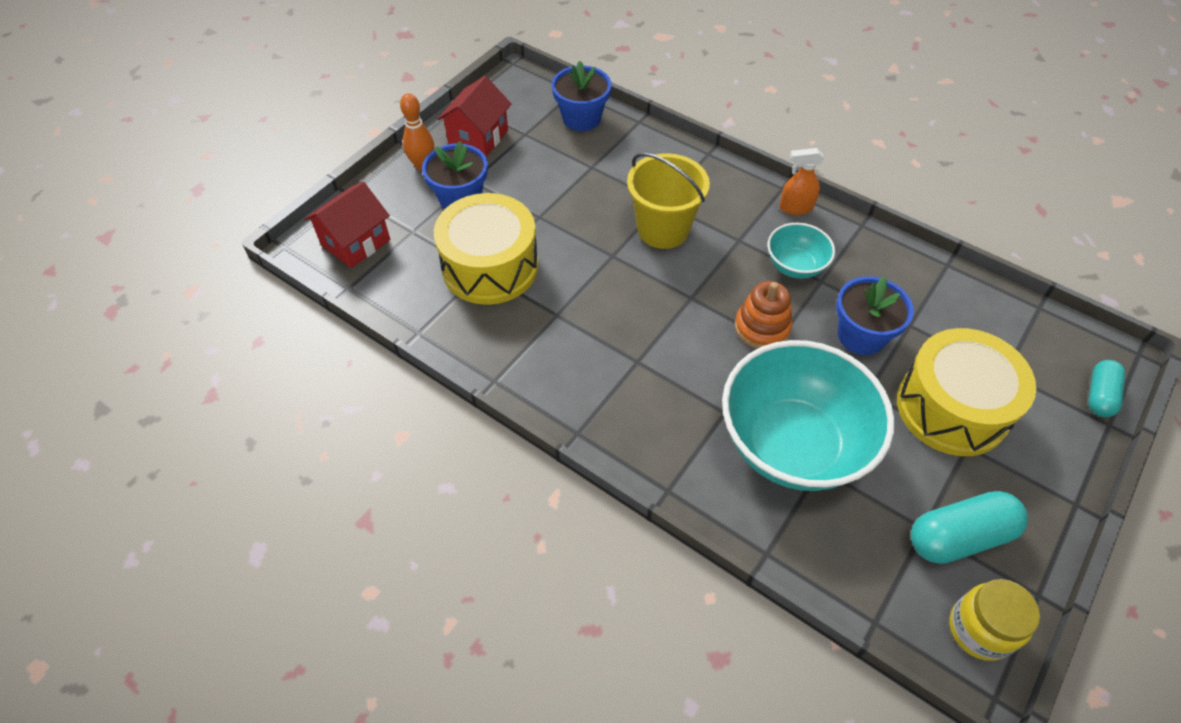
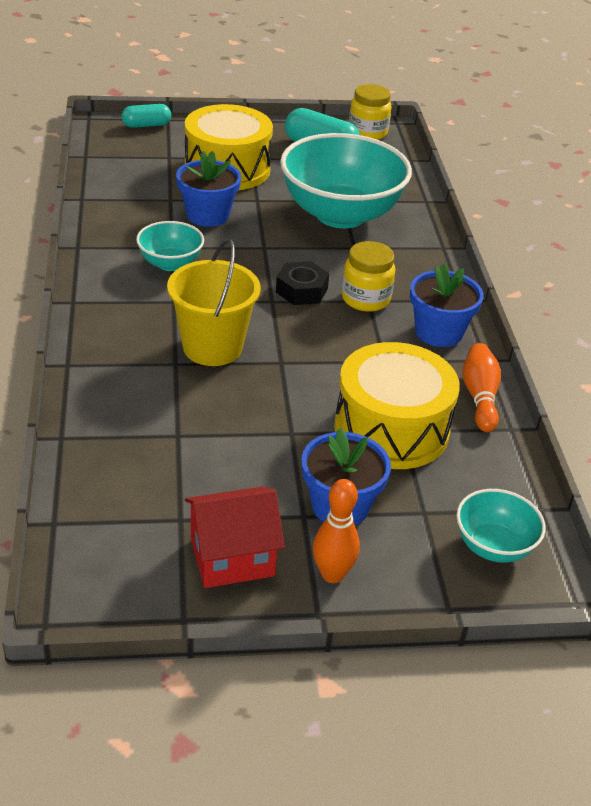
camera: 135 degrees left, 15 degrees down
red house [304,181,390,268] -> turquoise bowl [456,489,546,563]
blue flower pot [552,61,611,131] -> blue flower pot moved to [410,263,484,347]
orange stacking toy [735,281,792,349] -> none
orange spray bottle [779,148,824,215] -> none
none -> black nut [276,261,329,305]
none -> yellow jar [342,241,395,312]
none -> orange bowling pin [462,343,501,432]

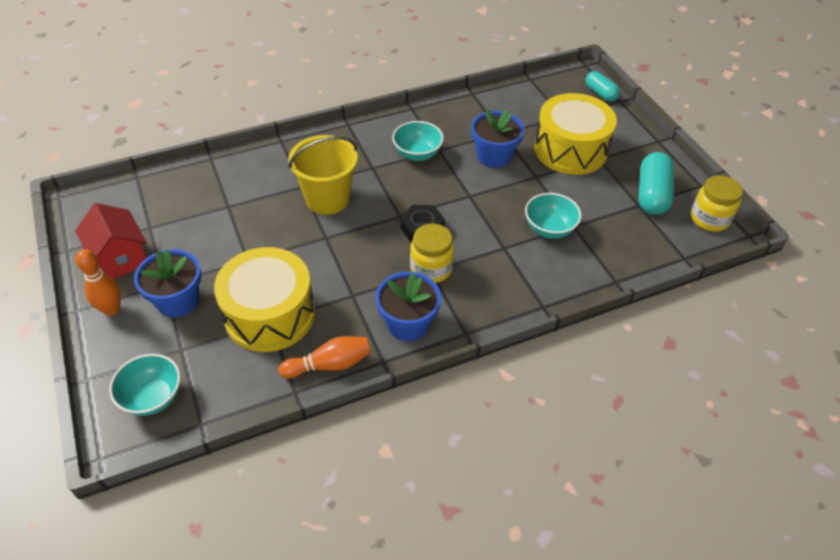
camera: 75 degrees right, 10 degrees up
turquoise bowl [280,133,412,228] -> turquoise bowl [525,193,582,239], size x0.48

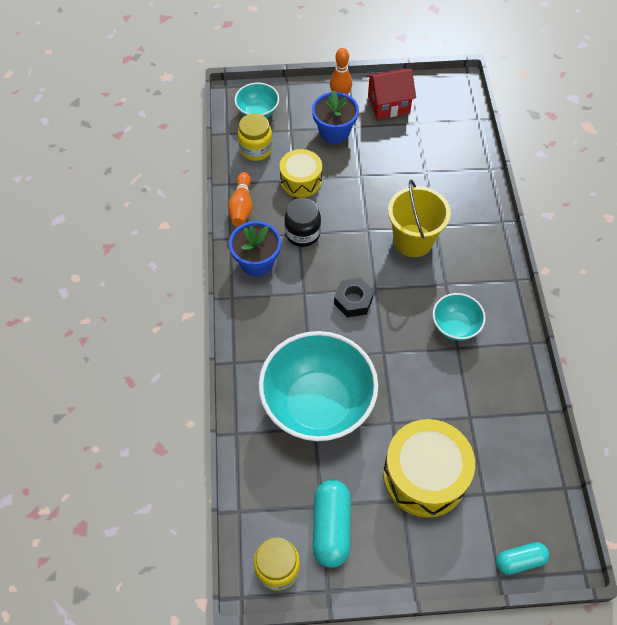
camera: 110 degrees right, 10 degrees up
yellow drum [214,247,315,352] -> yellow drum [280,149,322,198], size x0.61
yellow jar [410,223,454,283] -> yellow jar moved to [238,113,273,161]
blue flower pot [471,109,524,168] -> none
turquoise bowl [525,193,582,239] -> turquoise bowl [259,331,378,442], size x2.09
turquoise capsule [638,152,674,215] -> turquoise capsule turned 60 degrees clockwise [313,480,351,568]
none -> black jar [284,198,321,247]

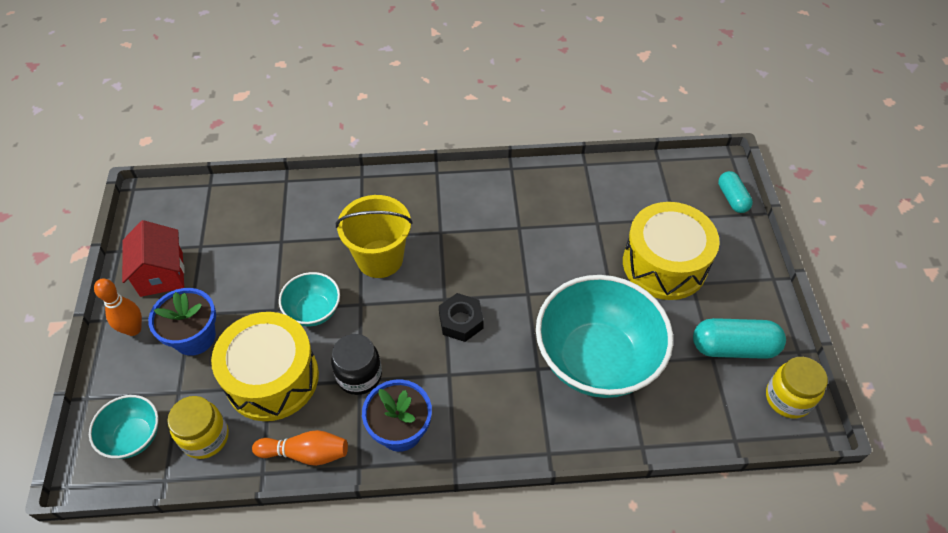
camera: 90 degrees left, 5 degrees down
yellow drum [280,149,322,198] -> yellow drum [211,312,319,421], size x1.63
turquoise bowl [433,293,486,341] -> turquoise bowl moved to [279,272,340,326]

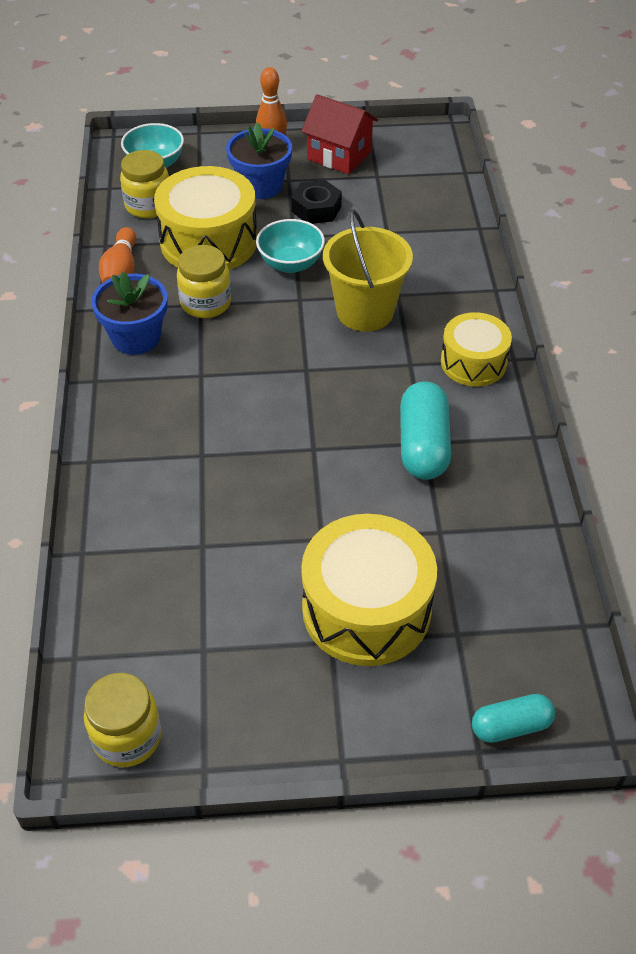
camera: 90 degrees right, 5 degrees down
red house [122,220,185,297] -> red house turned 45 degrees clockwise [301,94,378,174]
black jar [331,334,382,395] -> yellow jar [177,245,231,318]
black nut [439,293,484,342] -> black nut moved to [291,180,342,224]
turquoise bowl [536,275,673,398] -> none
turquoise capsule [693,318,786,359] -> turquoise capsule moved to [400,381,451,480]
none -> yellow drum [441,312,512,386]

